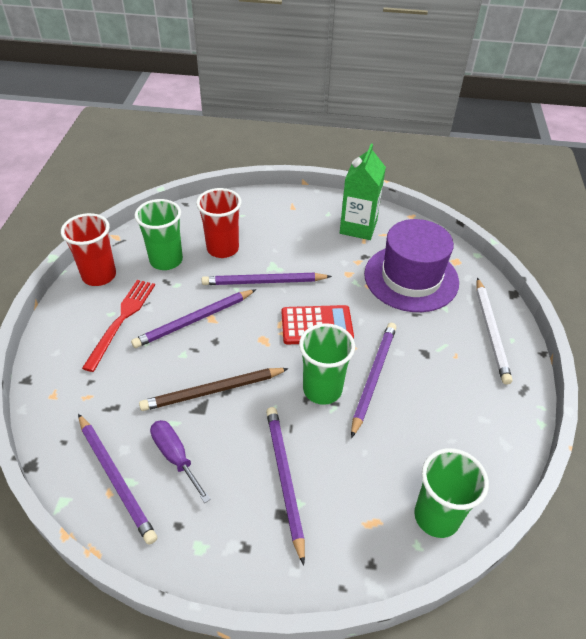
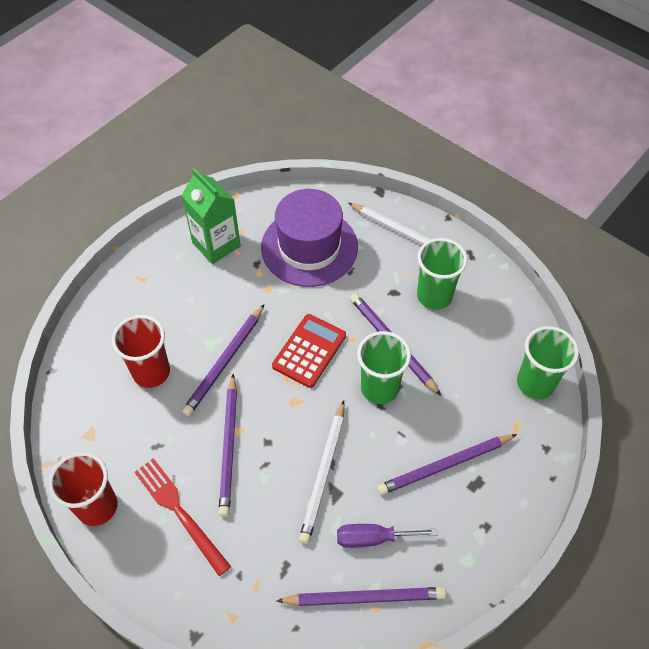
camera: 55 degrees left, 10 degrees up
green cup [134,199,183,270] -> green cup moved to [417,238,467,310]
brown pencil [139,368,289,411] -> white pencil [299,400,345,544]
purple pencil [266,407,305,566] -> purple pencil turned 45 degrees counterclockwise [377,434,517,495]

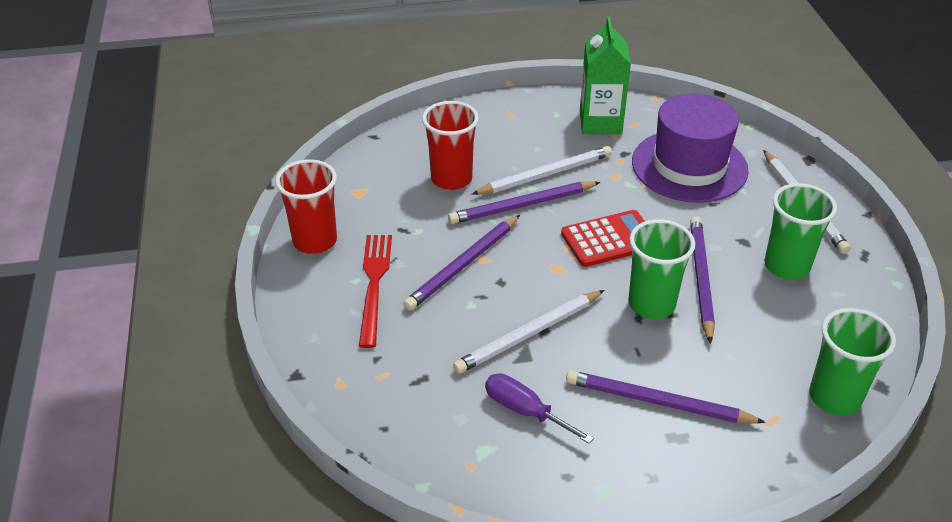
camera: 40 degrees right, 15 degrees down
purple pencil [276,587,446,606] -> none
none -> white pencil [472,146,612,195]

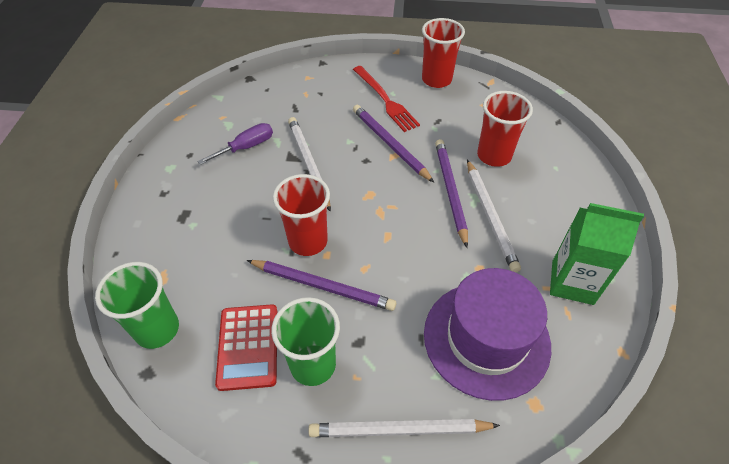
camera: 105 degrees right, 10 degrees up
red fork [359,235,392,348] -> red fork turned 45 degrees clockwise [353,66,420,132]
red calculator [561,210,645,267] -> red calculator moved to [215,304,277,391]
purple pencil [566,370,766,423] -> none
green cup [628,219,695,319] -> red cup [273,174,330,256]

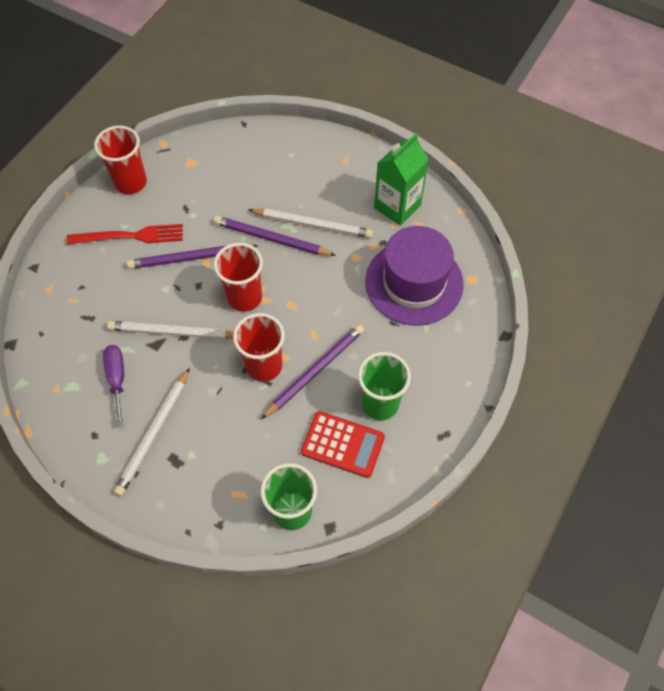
camera: 65 degrees left, 10 degrees up
white pencil [308,419,500,437] -> white pencil moved to [114,368,190,496]
red cup [477,91,533,167] -> red cup moved to [214,243,263,312]

